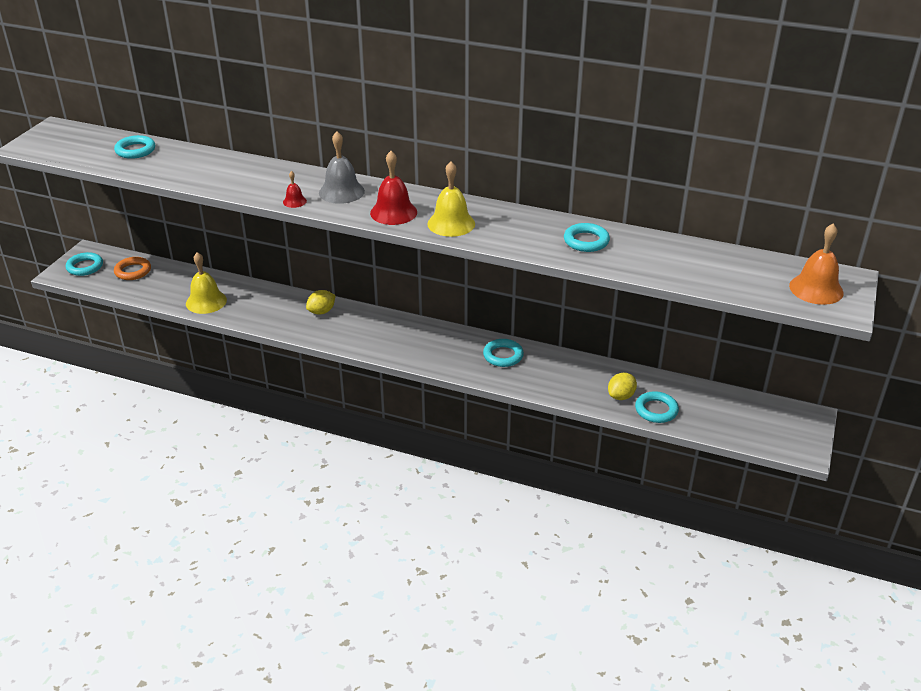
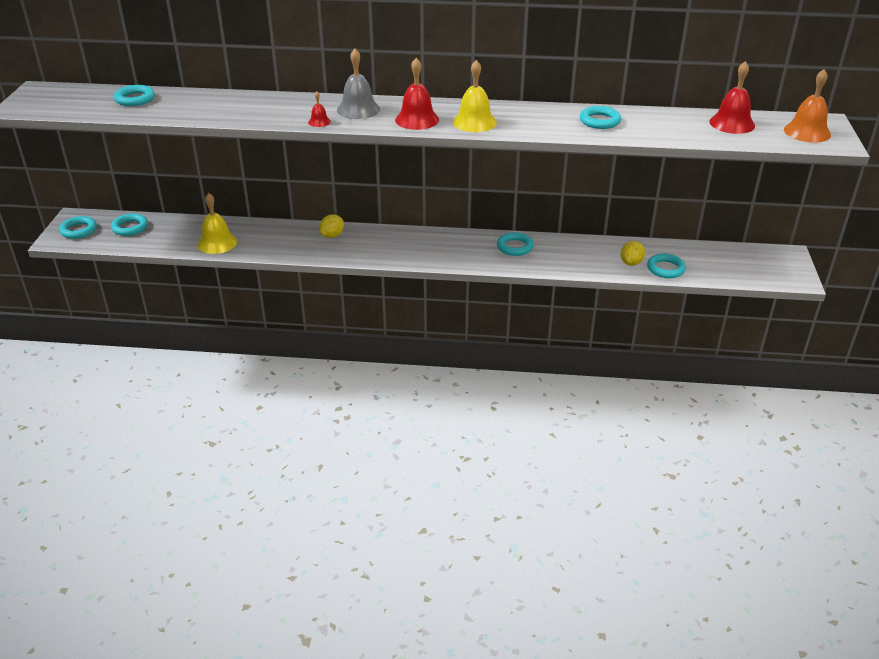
camera: 15 degrees left, 0 degrees up
orange ring [114,257,151,280] -> turquoise ring [111,213,148,236]
none -> red bell [709,61,755,134]

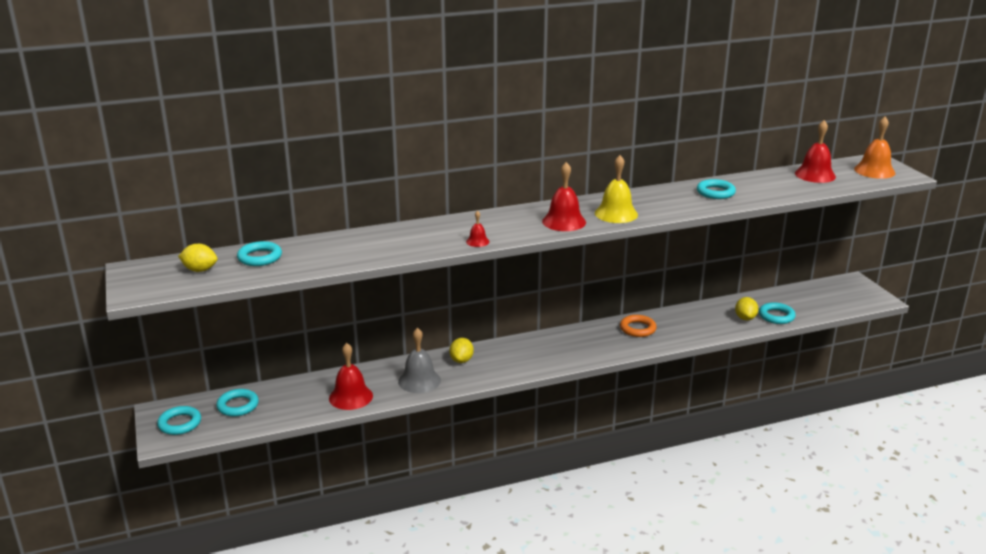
camera: 25 degrees left, 10 degrees down
yellow bell [197,193,237,254] -> red bell [329,343,373,410]
grey bell [337,49,380,119] -> grey bell moved to [398,328,441,393]
turquoise ring [497,232,534,256] -> orange ring [620,315,657,337]
none -> yellow lemon [178,244,217,272]

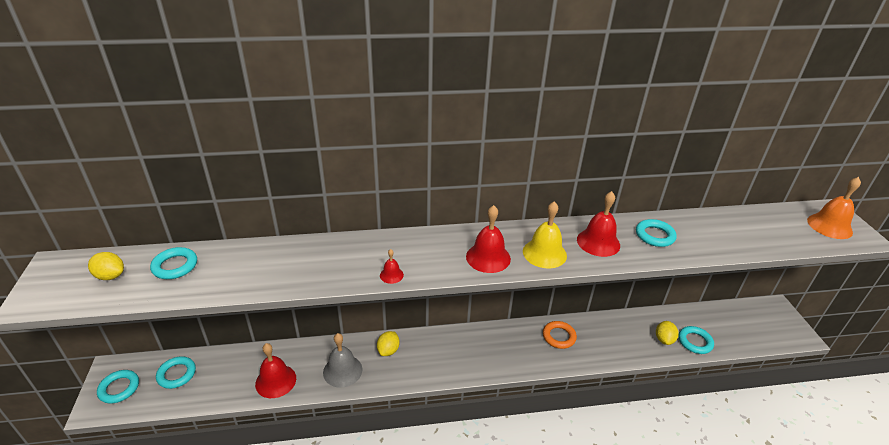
camera: 10 degrees right, 10 degrees up
red bell [795,120,836,183] -> red bell moved to [577,191,620,257]

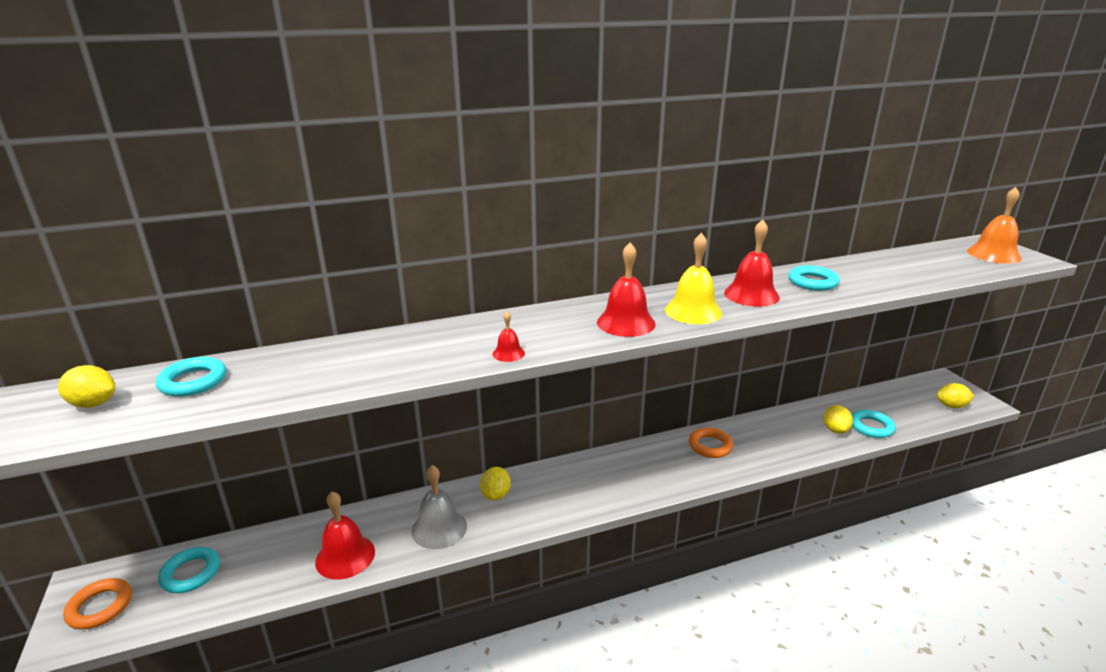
camera: 10 degrees left, 10 degrees down
turquoise ring [97,370,139,404] -> orange ring [63,578,132,629]
none -> yellow lemon [937,383,974,409]

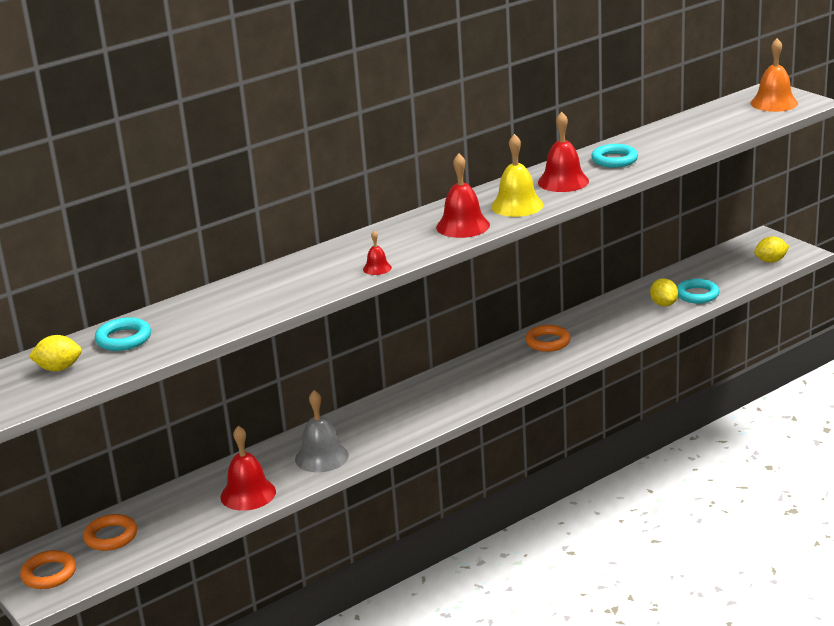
camera: 15 degrees left, 0 degrees up
turquoise ring [158,547,220,593] -> orange ring [83,514,137,551]
yellow lemon [480,467,511,500] -> none

